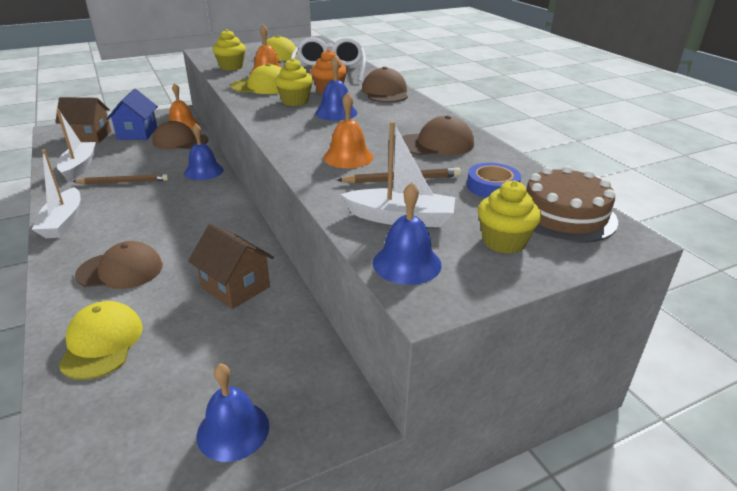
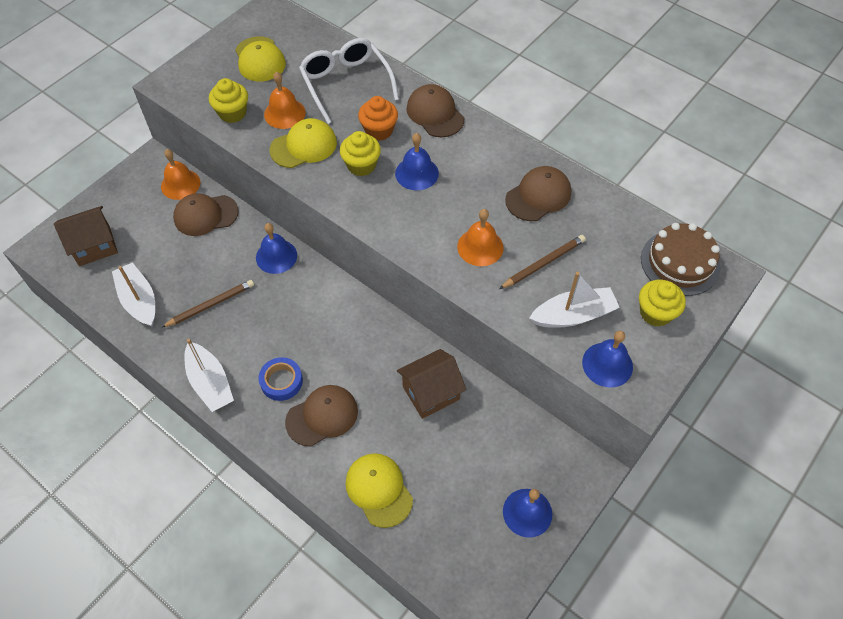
camera: 25 degrees left, 25 degrees up
blue house [107,89,158,140] -> none
brown house [188,224,274,309] -> brown house turned 45 degrees counterclockwise [397,349,467,419]
blue tape [467,163,521,198] -> blue tape moved to [258,357,303,401]

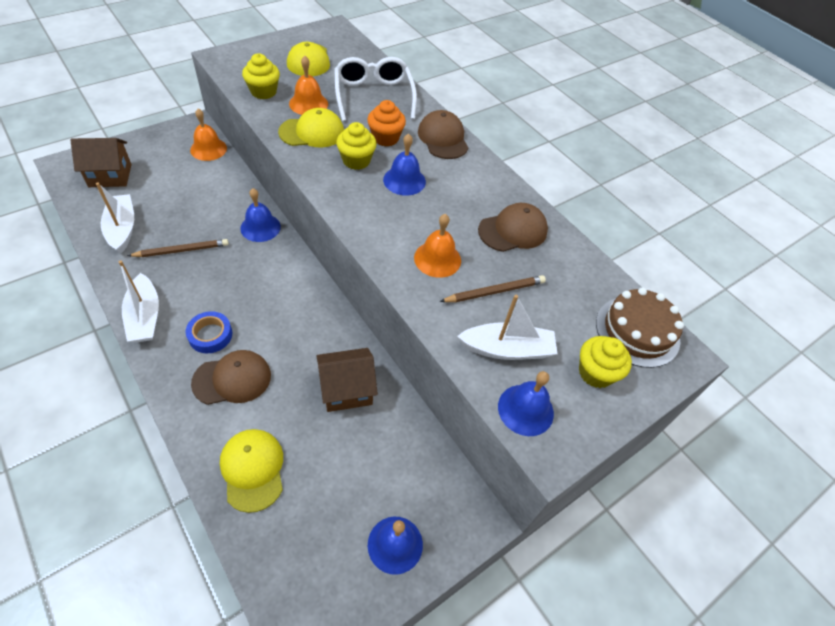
camera: 10 degrees right, 5 degrees down
brown cap [173,193,239,236] -> none

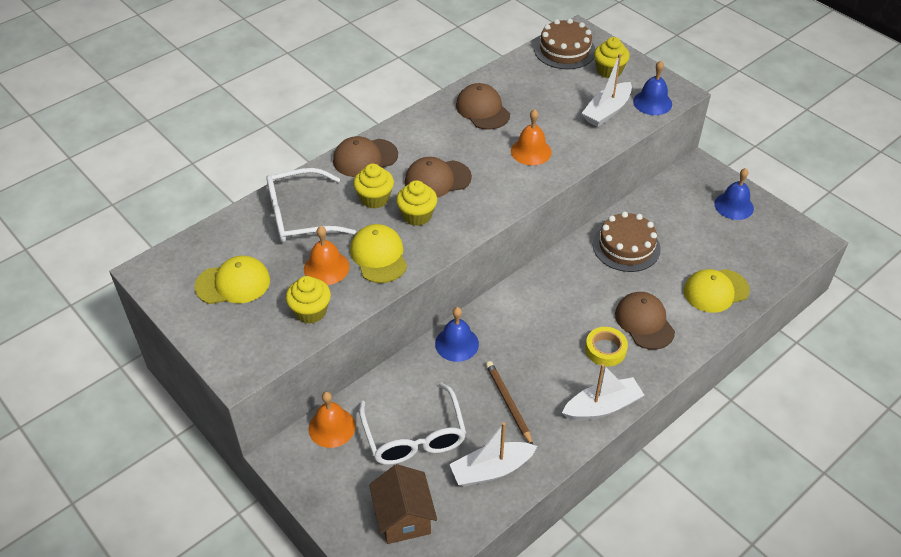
camera: 90 degrees left, 5 degrees down
blue tape [186,311,232,353] -> yellow tape [585,327,628,366]
brown house [317,348,378,412] -> brown cake [593,212,661,272]
orange cupcake [367,100,406,147] -> yellow cupcake [353,164,394,209]
blue bell [383,133,426,196] -> brown cap [405,157,472,198]
brown pencil [440,275,546,302] -> none
white boat [457,295,557,360] -> white boat turned 135 degrees counterclockwise [582,54,632,127]
none -> white glasses [359,382,466,465]

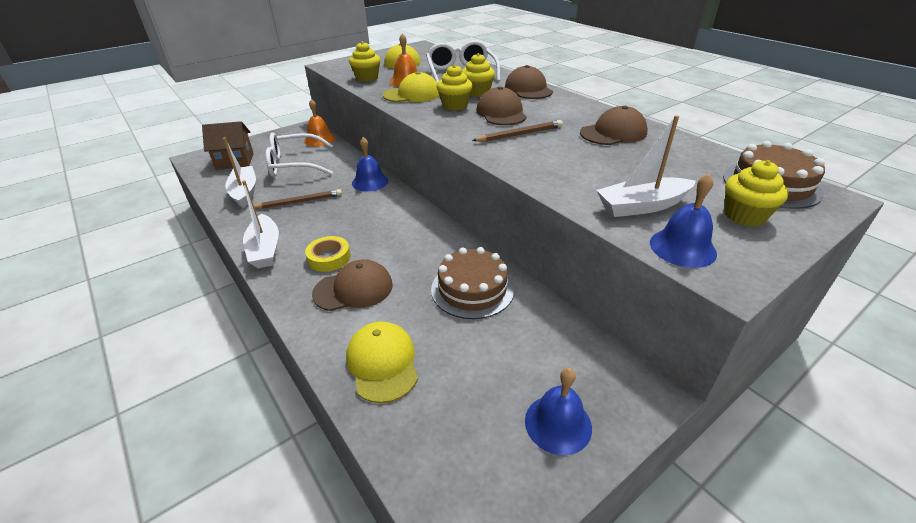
camera: 95 degrees right, 10 degrees down
orange bell [511,109,552,165] -> none
white boat [582,54,632,127] -> white boat turned 60 degrees counterclockwise [596,115,696,217]
none -> brown pencil [472,120,563,142]

